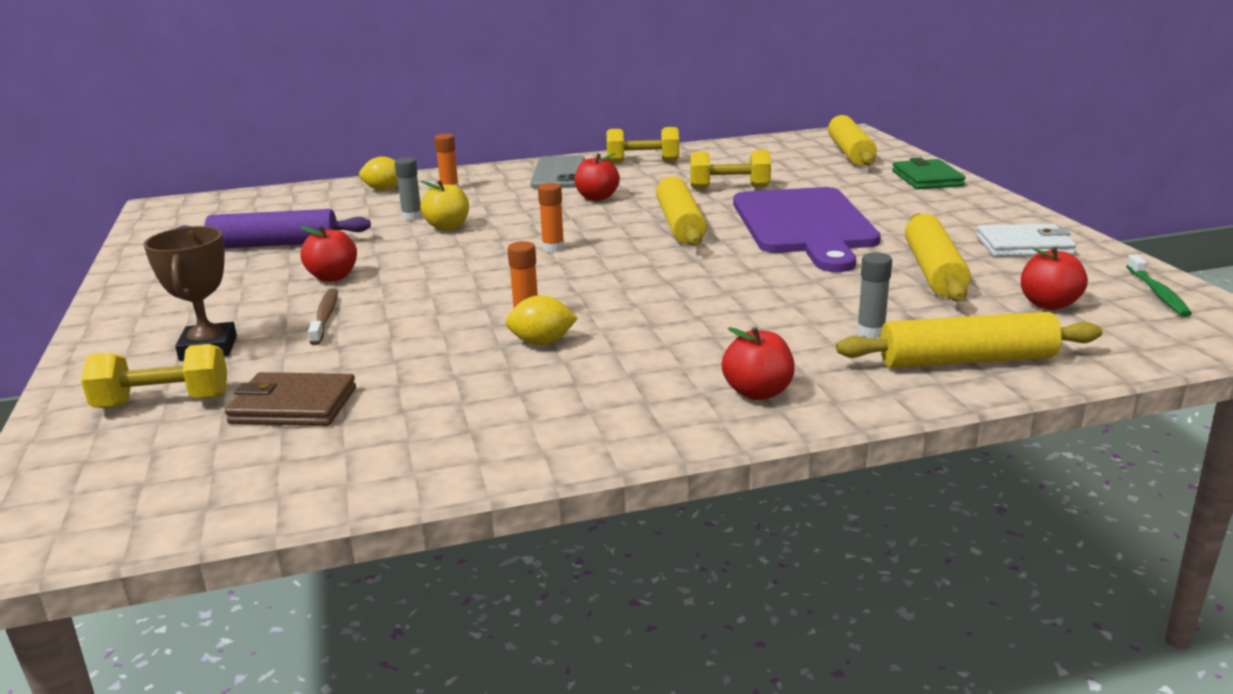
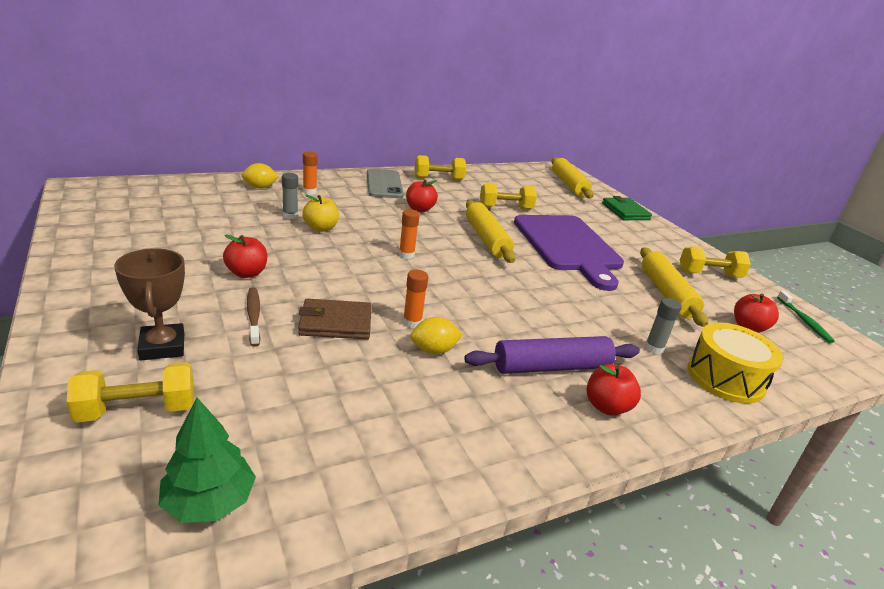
camera: 15 degrees left, 5 degrees up
purple rolling pin [176,209,371,248] -> purple rolling pin moved to [464,336,640,374]
brown wallet [225,372,356,426] -> brown wallet moved to [298,298,372,339]
yellow rolling pin [836,312,1102,368] -> yellow drum [687,323,783,404]
white wallet [976,224,1076,257] -> yellow dumbbell [680,246,751,277]
none -> green tree [158,397,256,523]

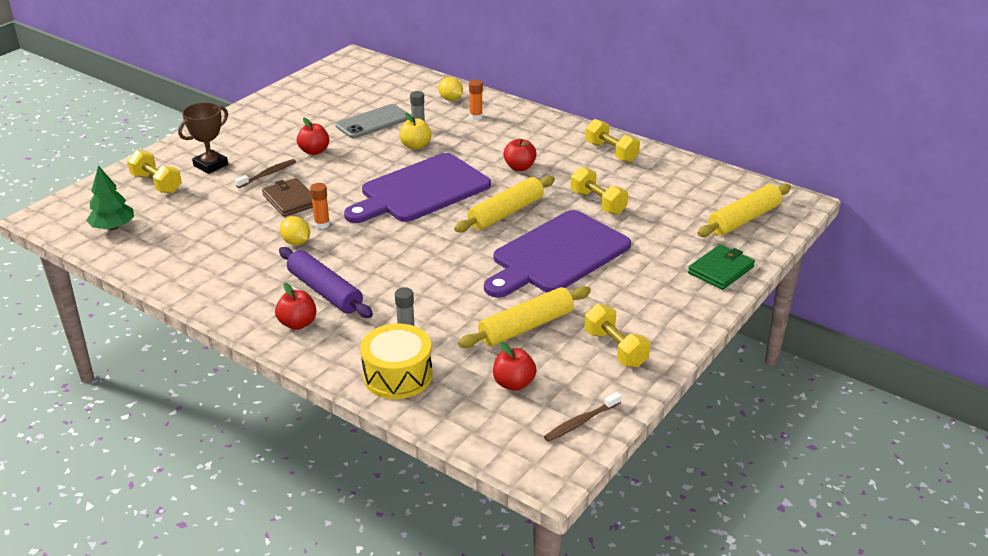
camera: 65 degrees right, 5 degrees up
grey phone [367,169,404,198] -> grey phone moved to [336,104,409,138]
orange glue stick [399,209,420,259] -> purple cutting board [344,153,491,223]
green toothbrush [777,291,835,343] -> brown toothbrush [544,392,621,442]

